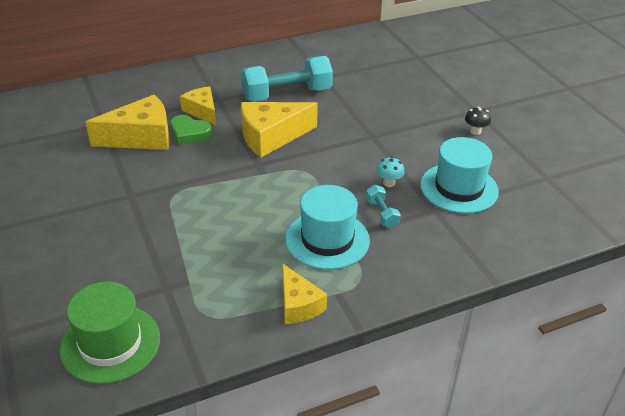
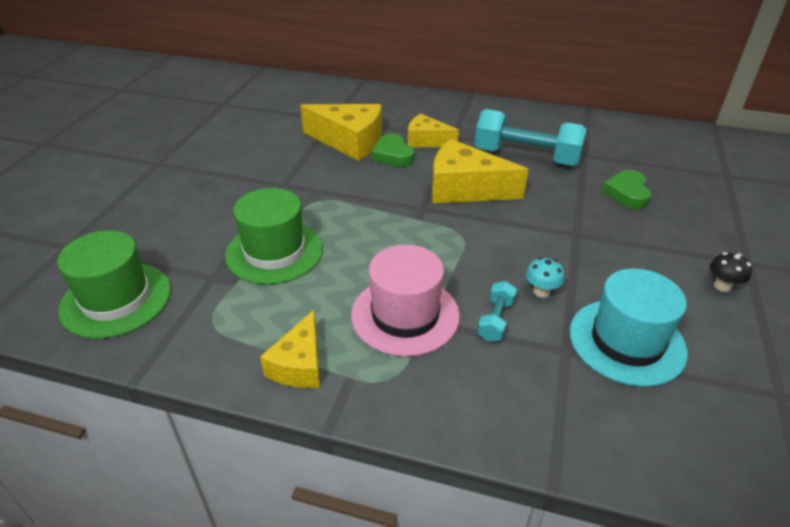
camera: 40 degrees right, 0 degrees up
yellow cheese [180,86,216,125] -> yellow cheese turned 75 degrees counterclockwise [408,114,459,147]
turquoise hat [285,185,370,270] -> pink hat [351,245,460,357]
none -> green hat [225,188,323,285]
none -> green heart [602,170,651,209]

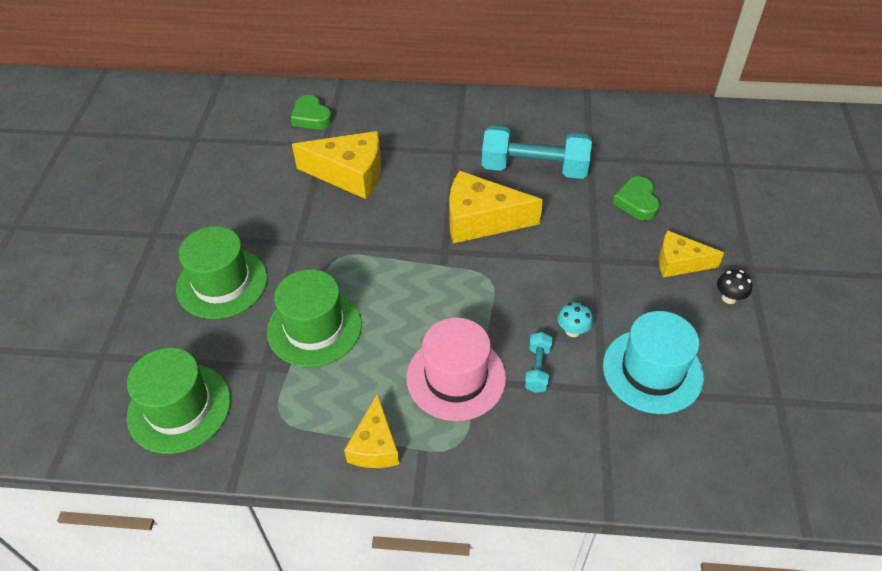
camera: 10 degrees left, 10 degrees up
green heart [372,133,414,167] -> green heart moved to [291,95,332,129]
yellow cheese [408,114,459,147] -> yellow cheese moved to [659,230,724,278]
none -> green hat [176,226,267,319]

